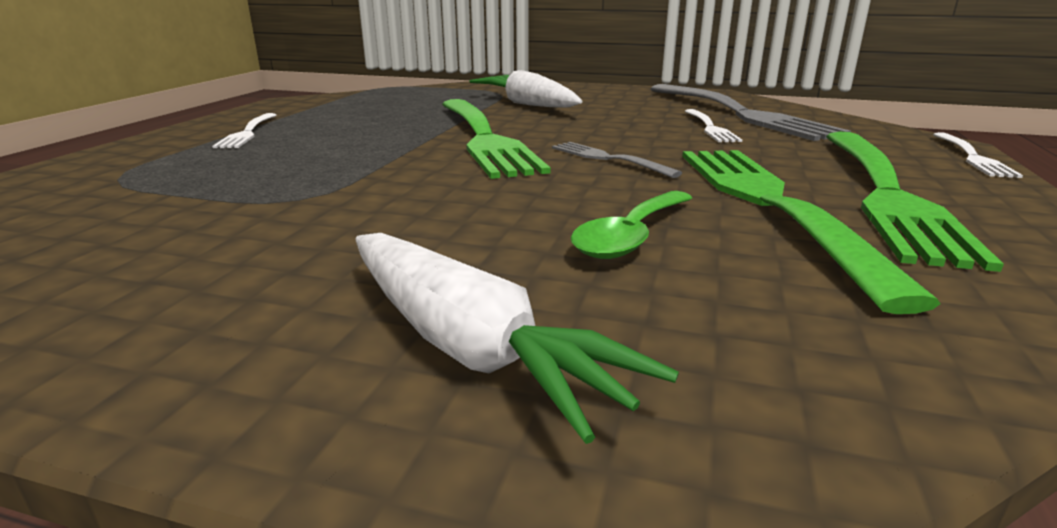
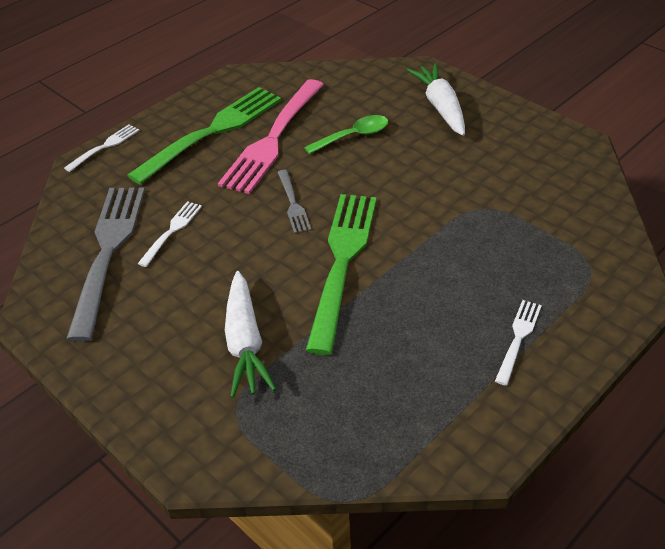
camera: 150 degrees left, 20 degrees up
green fork [682,150,941,314] -> pink fork [218,79,324,194]

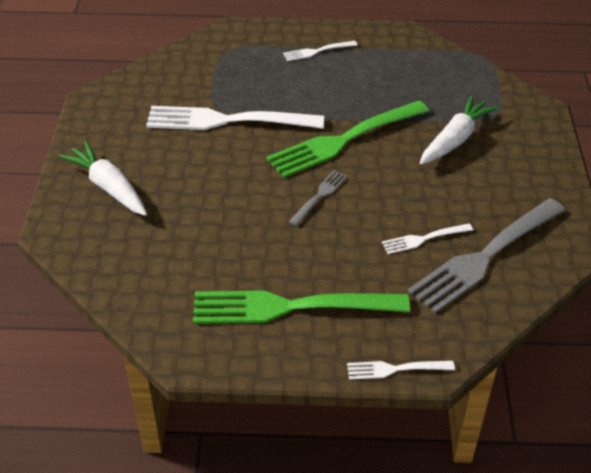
camera: 135 degrees left, 0 degrees up
pink fork [218,79,324,194] -> none
green spoon [304,115,388,154] -> none
white carrot [407,64,465,136] -> white carrot turned 105 degrees clockwise [59,141,147,216]
none -> white fork [146,106,324,130]

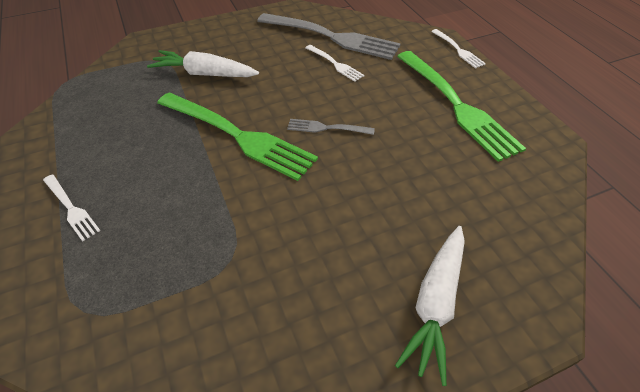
camera: 115 degrees left, 5 degrees up
white fork [146,106,324,130] -> none

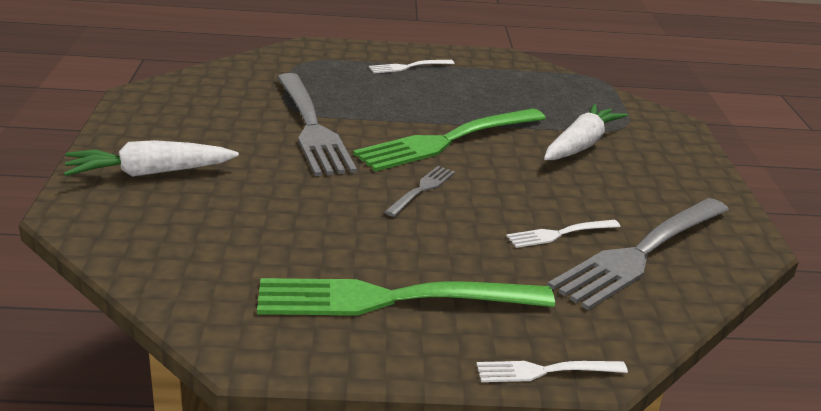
camera: 110 degrees right, 20 degrees down
white carrot [395,226,465,386] -> white carrot turned 60 degrees counterclockwise [64,140,239,177]
none -> grey fork [277,73,357,176]

